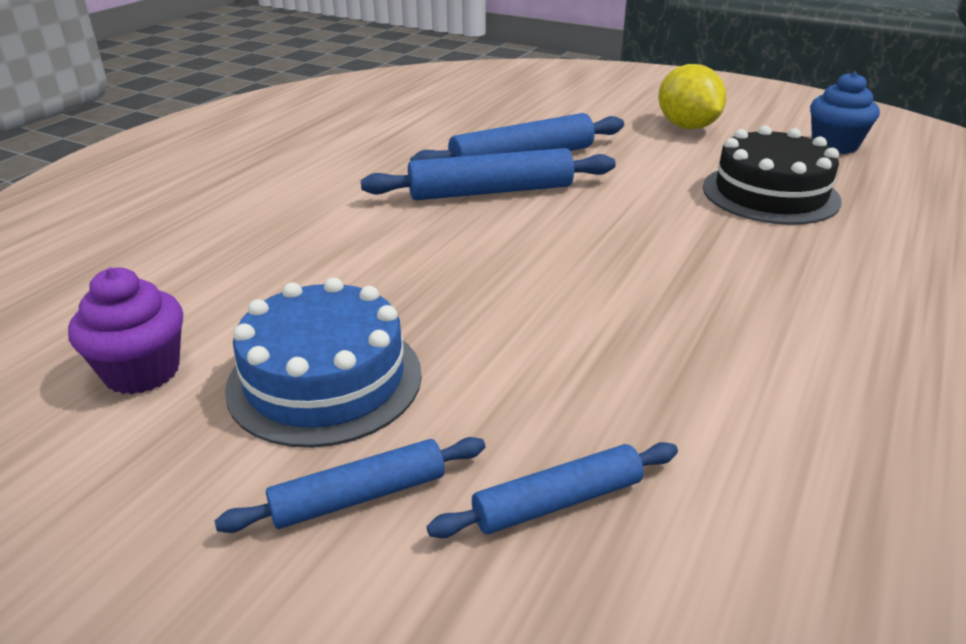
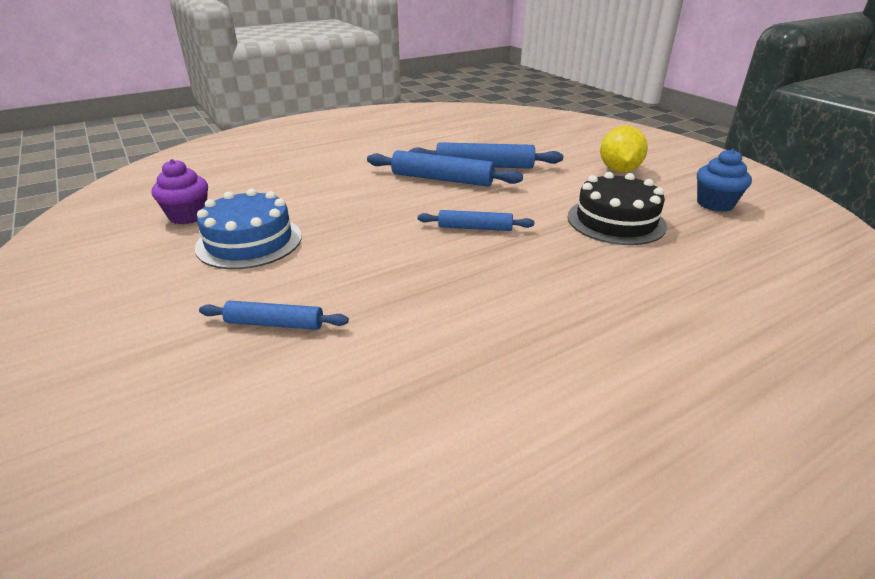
camera: 30 degrees right, 0 degrees up
blue rolling pin [215,437,485,533] -> blue rolling pin moved to [418,210,534,231]

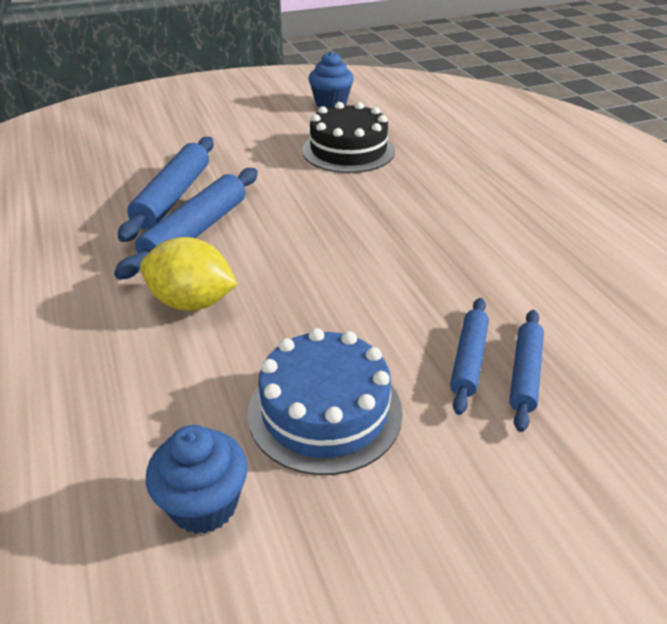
camera: 80 degrees left, 5 degrees up
purple cupcake [152,159,208,224] -> blue cupcake [146,425,248,534]
blue rolling pin [418,210,534,231] -> blue rolling pin moved to [450,298,489,415]
yellow lemon [600,125,648,173] -> yellow lemon moved to [140,237,238,311]

